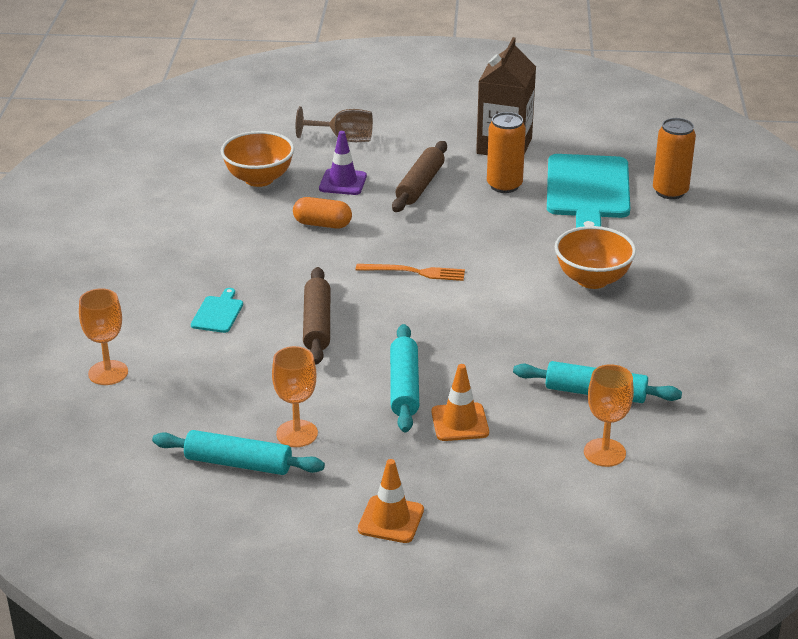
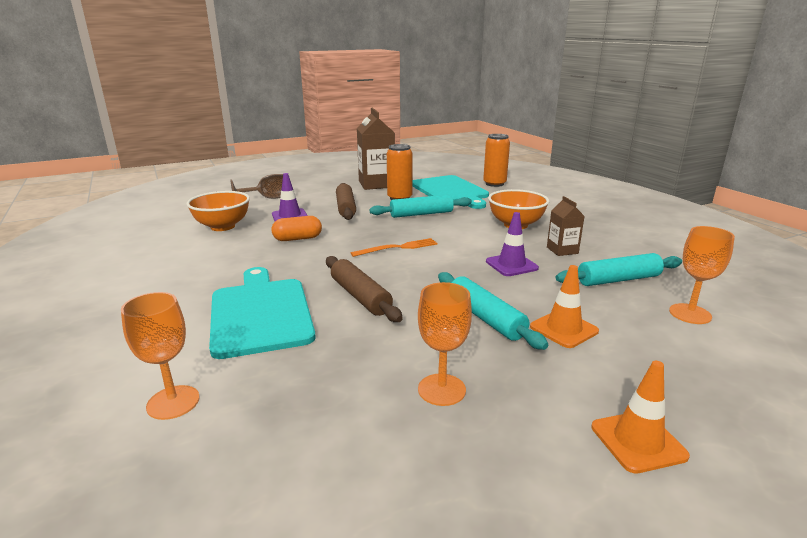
camera: 30 degrees left, 10 degrees down
turquoise rolling pin [152,430,325,475] -> turquoise rolling pin moved to [369,194,472,218]
turquoise cutting board [191,288,243,333] -> turquoise cutting board [209,267,316,359], size x2.29
none -> purple traffic cone [486,212,539,276]
none -> brown carton [547,196,584,256]

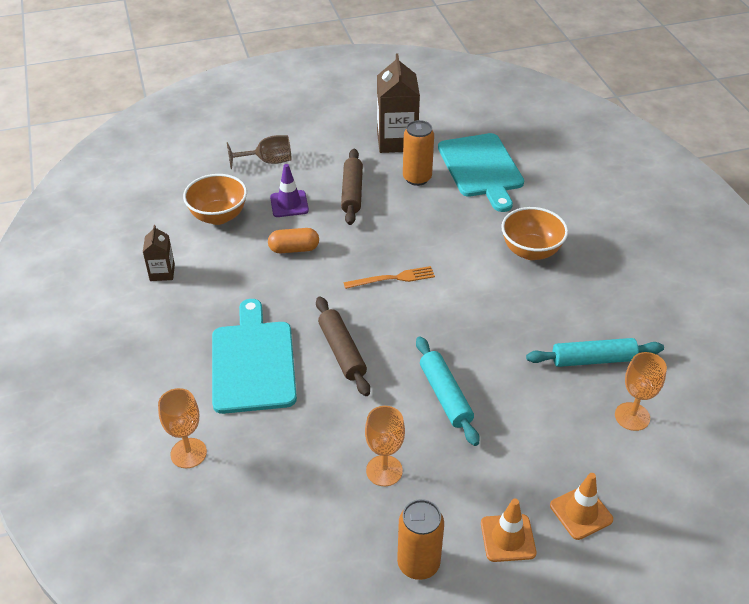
camera: 10 degrees right, 20 degrees up
turquoise rolling pin [369,194,472,218] -> none
orange can [483,134,510,187] -> orange can moved to [397,499,444,580]
purple traffic cone [486,212,539,276] -> none
orange traffic cone [530,265,599,348] -> orange traffic cone moved to [550,473,613,540]
brown carton [547,196,584,256] -> brown carton moved to [143,225,175,281]

